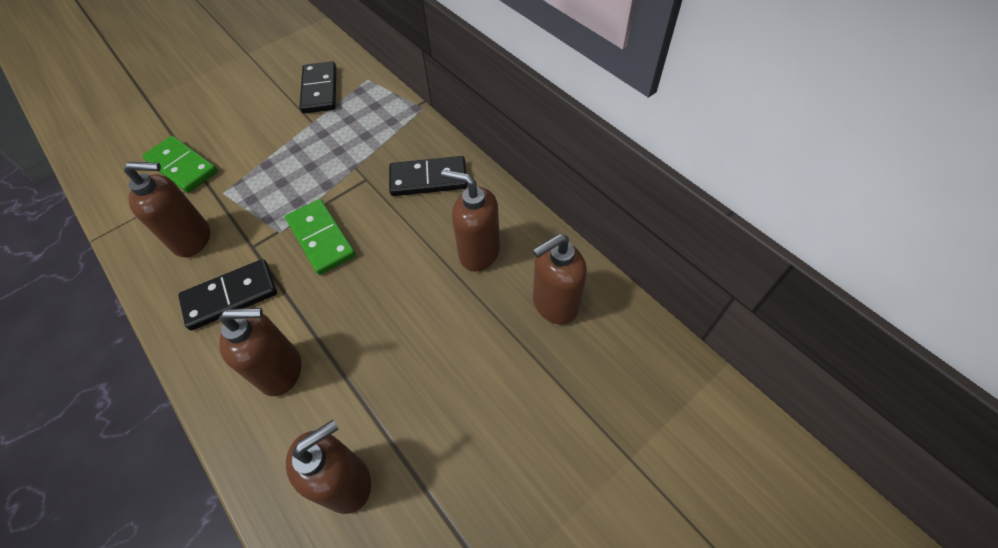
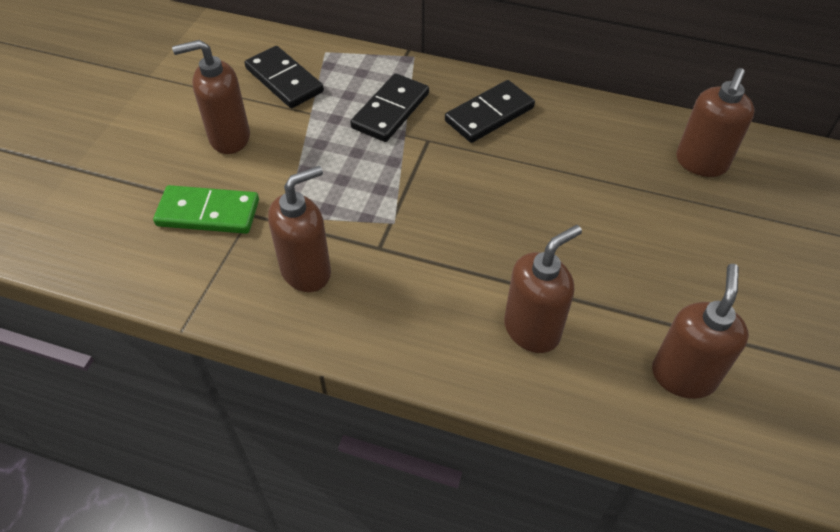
camera: 35 degrees left, 5 degrees down
black domino [178,259,277,331] -> black domino moved to [350,73,429,142]
green domino [285,199,356,275] -> none
brown soap dispenser [441,170,500,271] -> brown soap dispenser moved to [172,40,250,154]

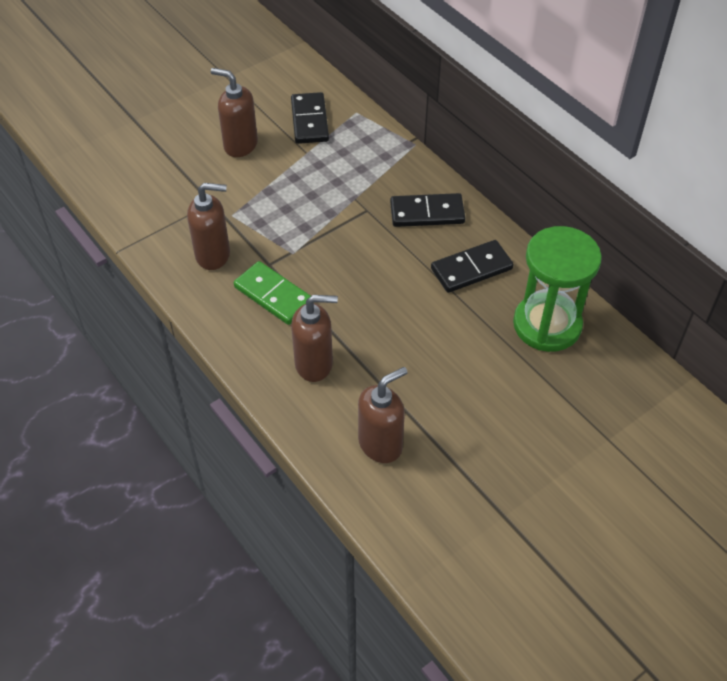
camera: 35 degrees right, 0 degrees up
green domino [153,185,259,234] -> green domino moved to [234,261,311,325]
black domino [350,73,429,142] -> black domino moved to [431,240,514,293]
brown soap dispenser [676,68,755,177] -> green hourglass [513,226,602,352]

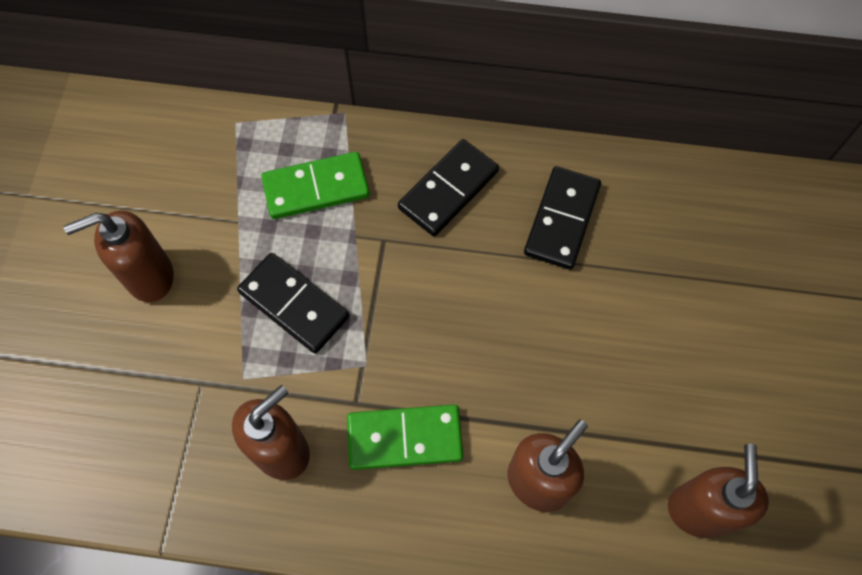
camera: 45 degrees left, 15 degrees up
black domino [291,92,329,144] -> black domino moved to [237,253,349,354]
green hourglass [513,226,602,352] -> none
none -> green domino [261,152,370,219]

